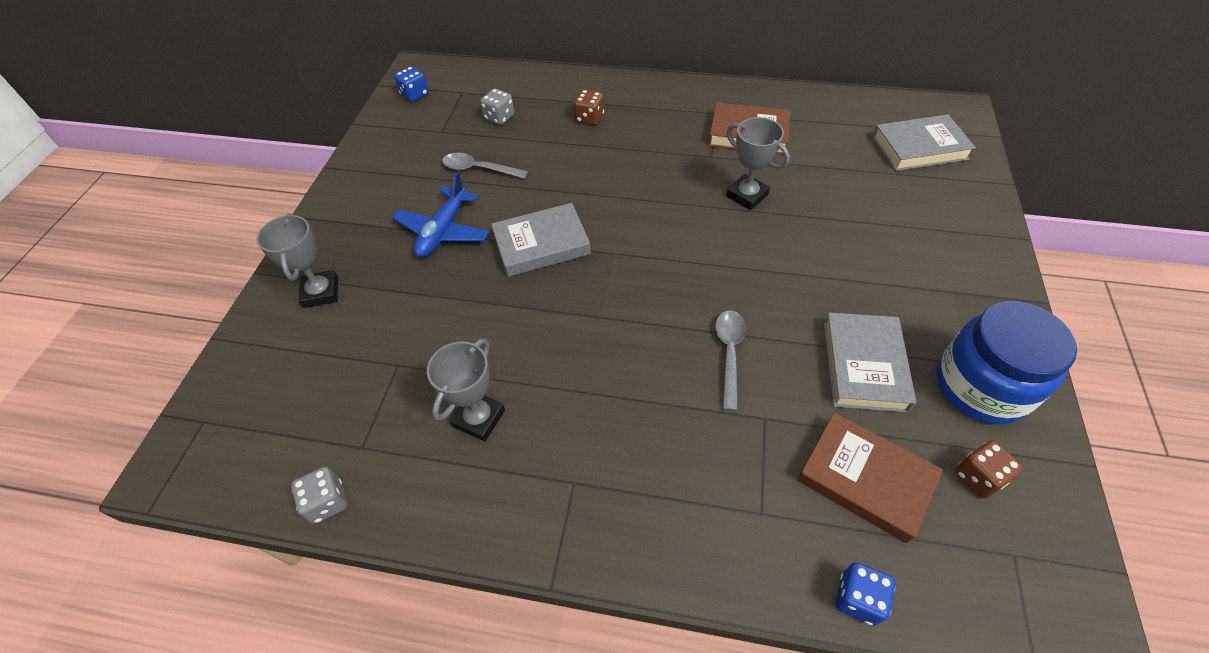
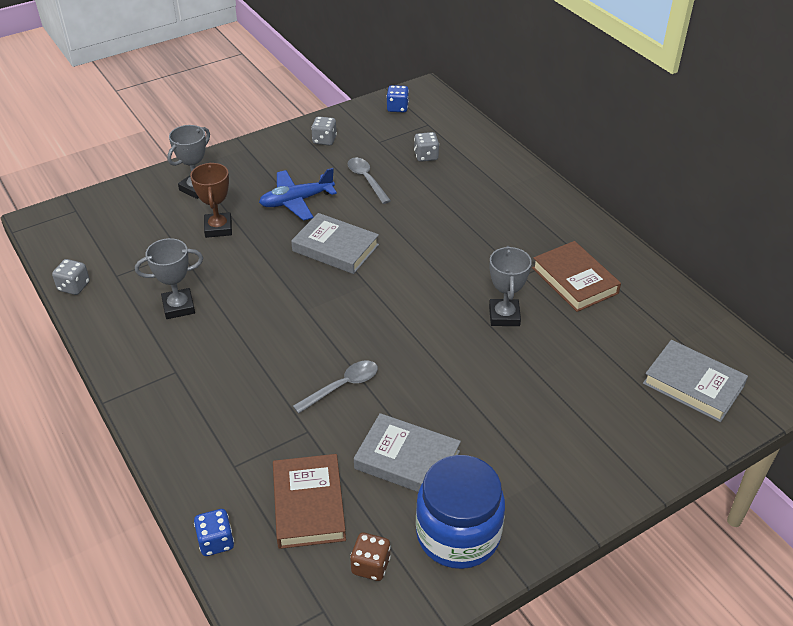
camera: 45 degrees right, 10 degrees down
brown dice [574,90,604,125] -> none
grey book [824,312,916,413] -> grey book turned 60 degrees clockwise [354,413,461,492]
none -> brown trophy [190,163,232,238]
none -> grey dice [311,116,337,145]

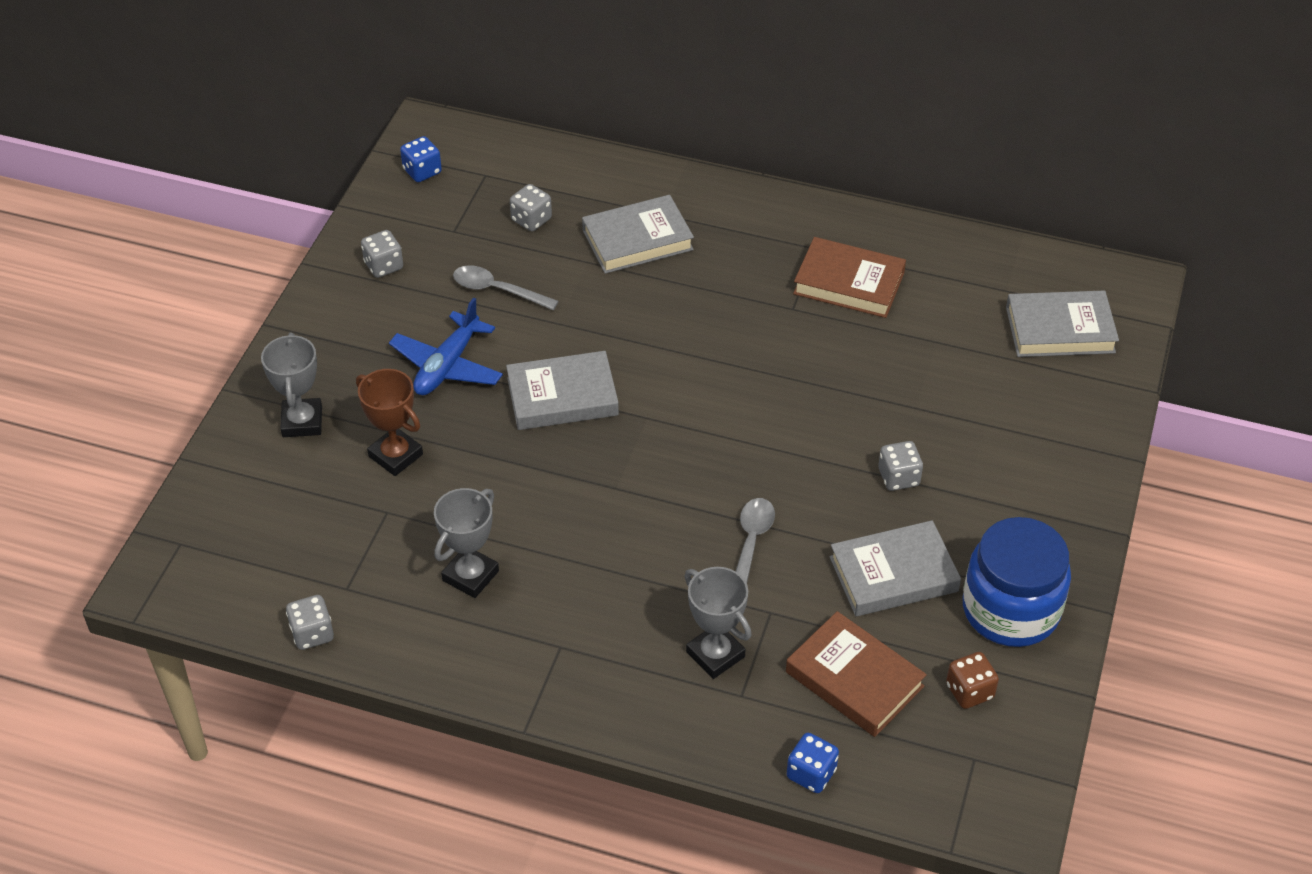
camera: 40 degrees left, 5 degrees up
grey trophy [489,246,532,326] -> grey trophy moved to [684,567,751,679]
none -> grey book [582,195,694,274]
none -> grey dice [878,441,923,491]

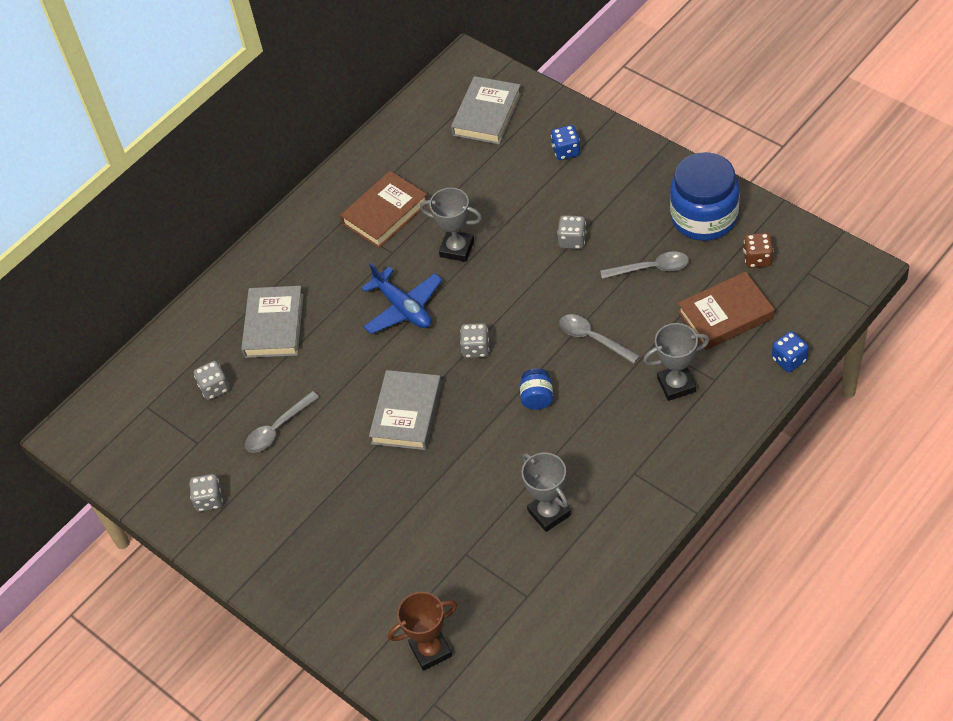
camera: 60 degrees left, 5 degrees up
grey trophy [261,332,322,437] -> grey trophy moved to [420,188,482,262]
grey dice [286,595,334,650] -> grey dice moved to [460,323,489,358]
brown trophy [356,369,423,476] -> brown trophy moved to [388,592,457,671]
blue plane [389,297,503,395] -> blue plane moved to [361,263,442,334]
blue dice [400,136,442,182] -> blue dice moved to [551,125,580,160]
grey book [829,520,961,616] -> grey spoon [600,251,689,279]
none -> blue jar [520,368,553,410]

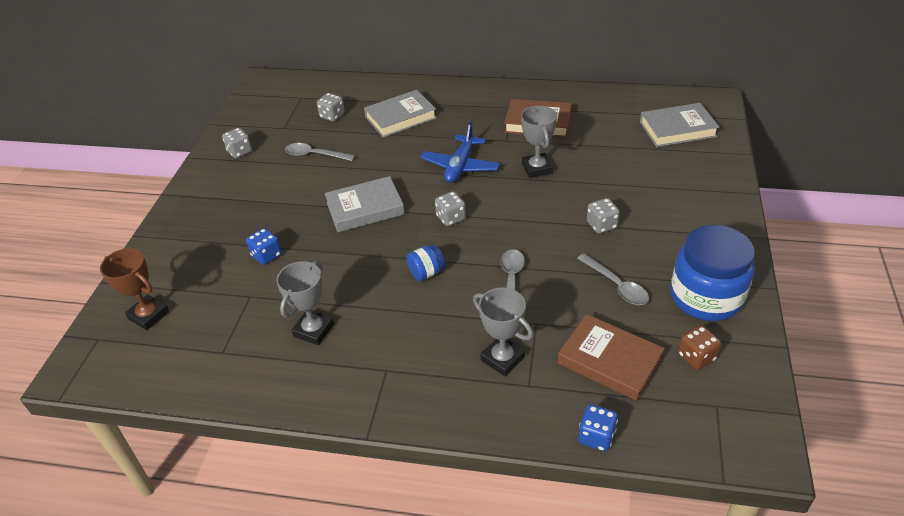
camera: 55 degrees right, 10 degrees down
blue dice [551,125,580,160] -> blue dice moved to [246,228,282,265]

